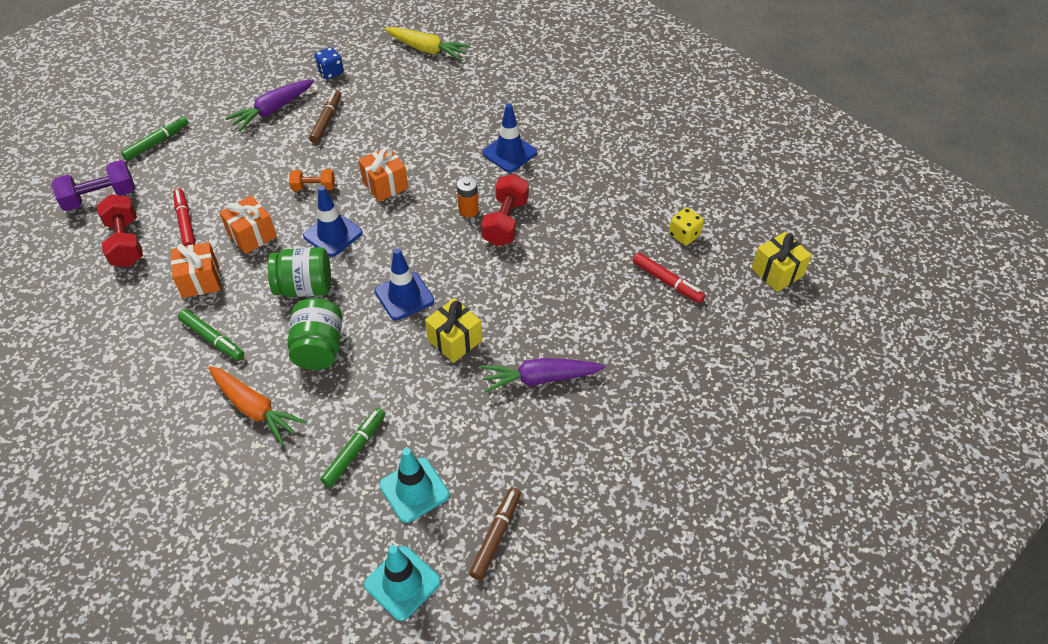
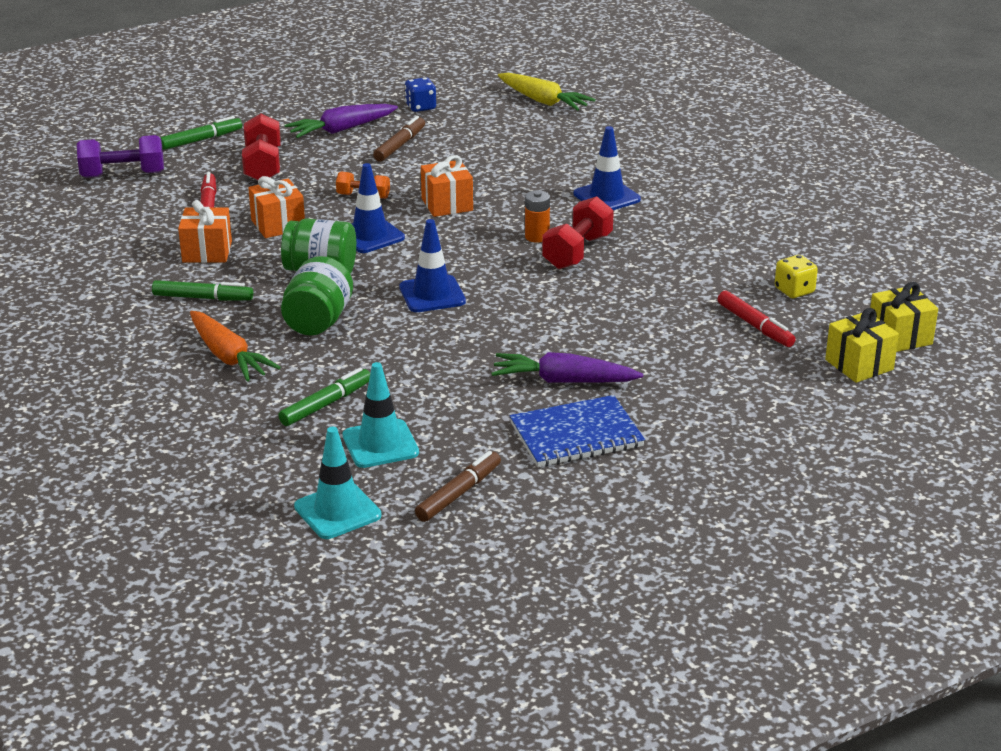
camera: 15 degrees right, 20 degrees down
red dumbbell [97,194,143,267] -> red dumbbell moved to [242,113,281,180]
green marker [178,309,245,361] -> green marker turned 45 degrees counterclockwise [152,280,253,301]
yellow gift [425,298,482,363] -> yellow gift moved to [825,308,899,383]
none -> blue notebook [510,395,645,467]

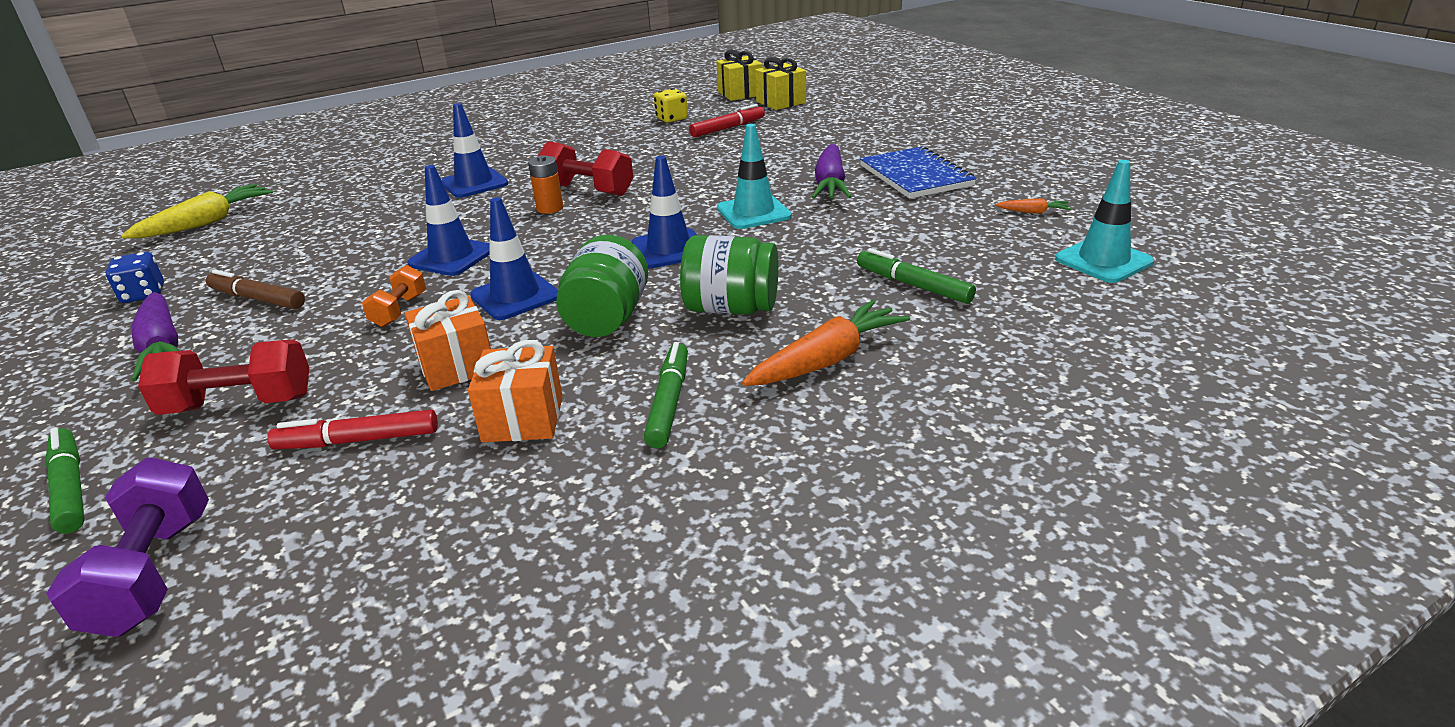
camera: 90 degrees left, 0 degrees up
turquoise traffic cone [342,362,419,468] -> turquoise traffic cone moved to [717,124,792,229]
brown marker [415,451,501,522] -> orange carrot [995,198,1071,213]
orange gift [421,155,473,217] -> blue traffic cone [407,165,490,276]

